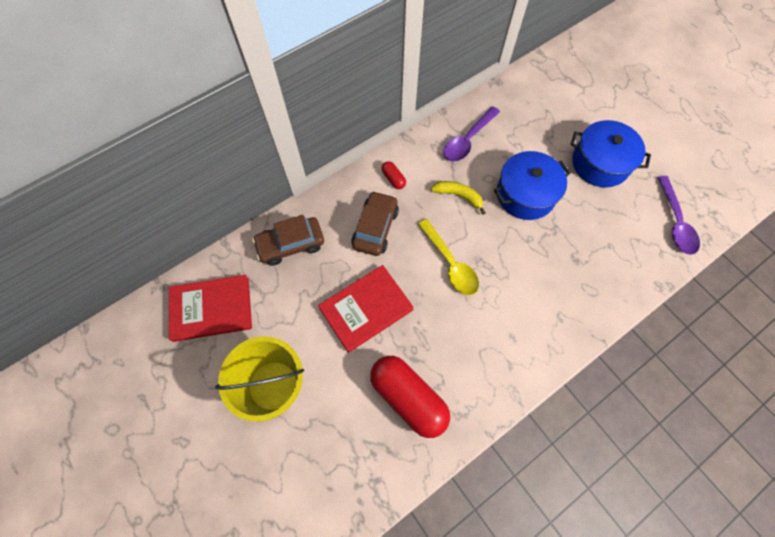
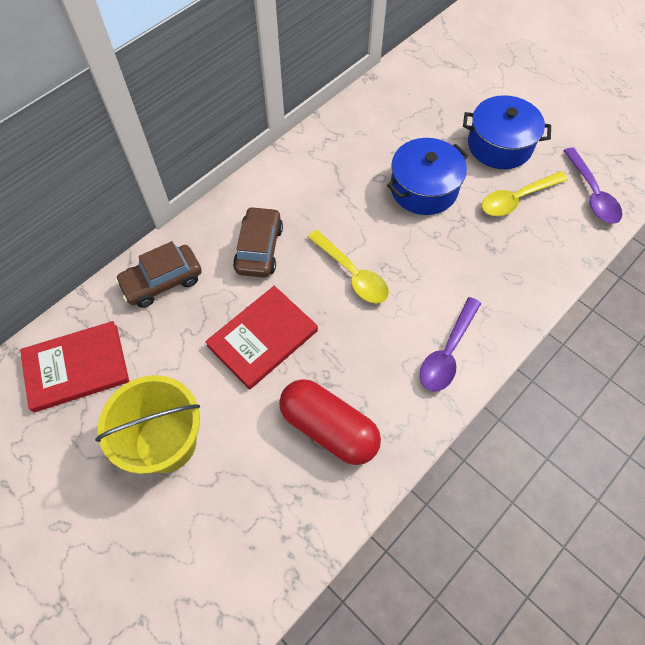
camera: 10 degrees left, 5 degrees down
red capsule [381,161,406,189] -> none
yellow banana [431,181,486,215] -> none
purple spoon [443,106,500,162] -> purple spoon moved to [420,297,481,392]
none -> yellow spoon [482,171,568,216]

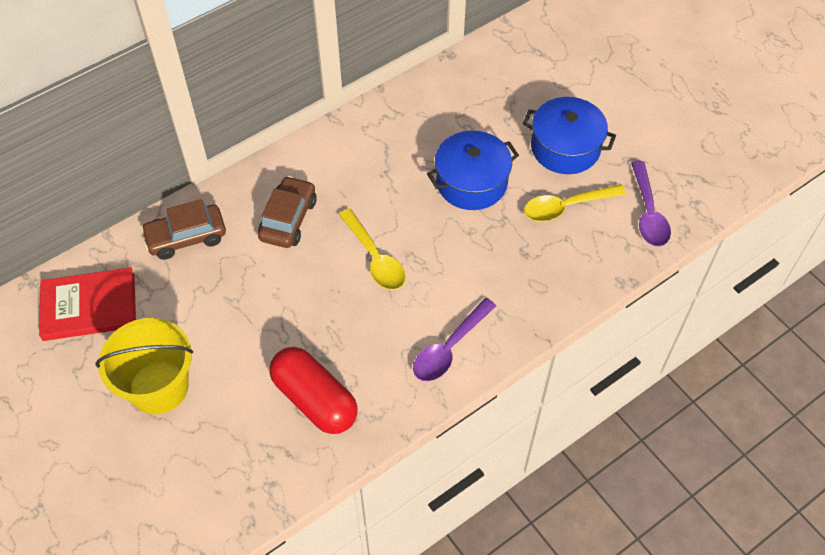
camera: 10 degrees right, 5 degrees down
red book [205,286,318,390] -> none

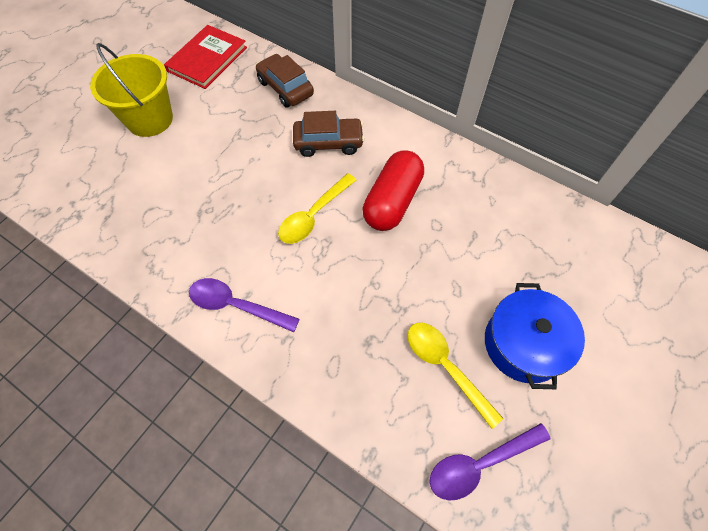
camera: 70 degrees right, 5 degrees up
red book [39,268,136,341] -> red book turned 60 degrees clockwise [164,25,247,89]
red capsule [270,347,358,434] -> red capsule moved to [363,150,424,231]
blue pot [427,131,519,210] -> none

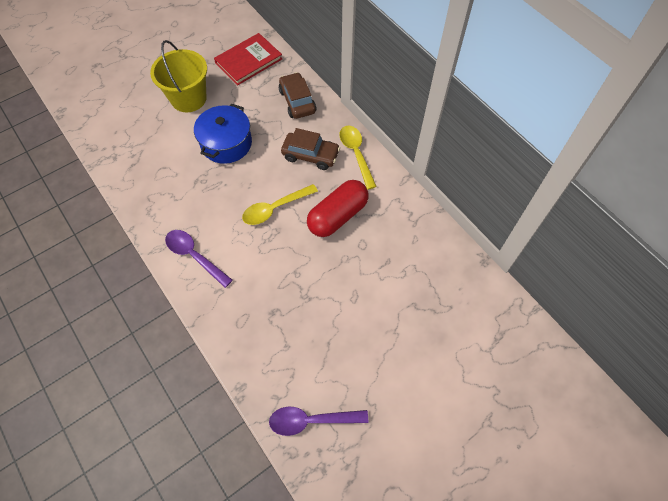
camera: 20 degrees right, 0 degrees up
yellow spoon [407,323,503,429] -> yellow spoon moved to [340,126,377,189]
blue pot [485,283,585,389] -> blue pot moved to [194,104,252,164]

